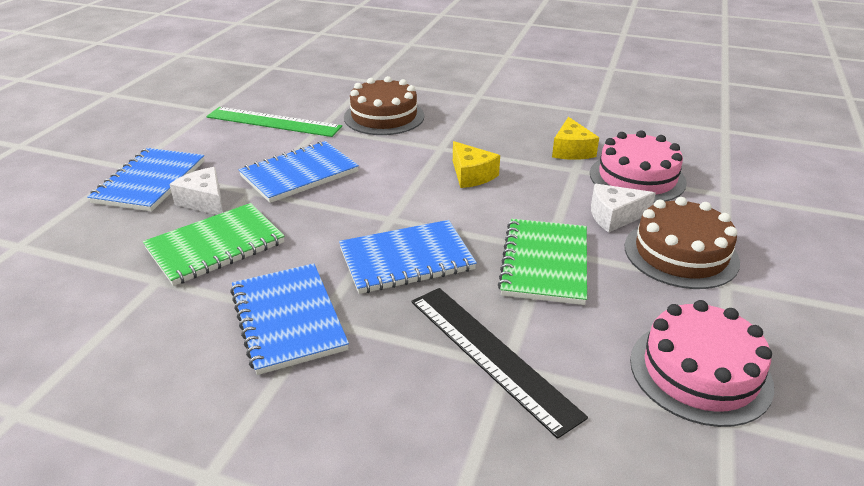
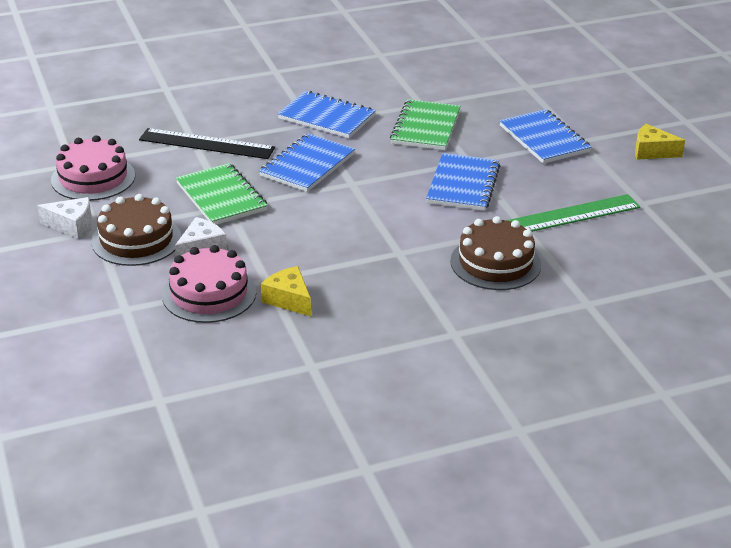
camera: 140 degrees right, 0 degrees up
white cheese [169,167,223,215] -> white cheese moved to [37,197,92,239]
yellow cheese [453,141,500,188] -> yellow cheese moved to [635,124,685,160]

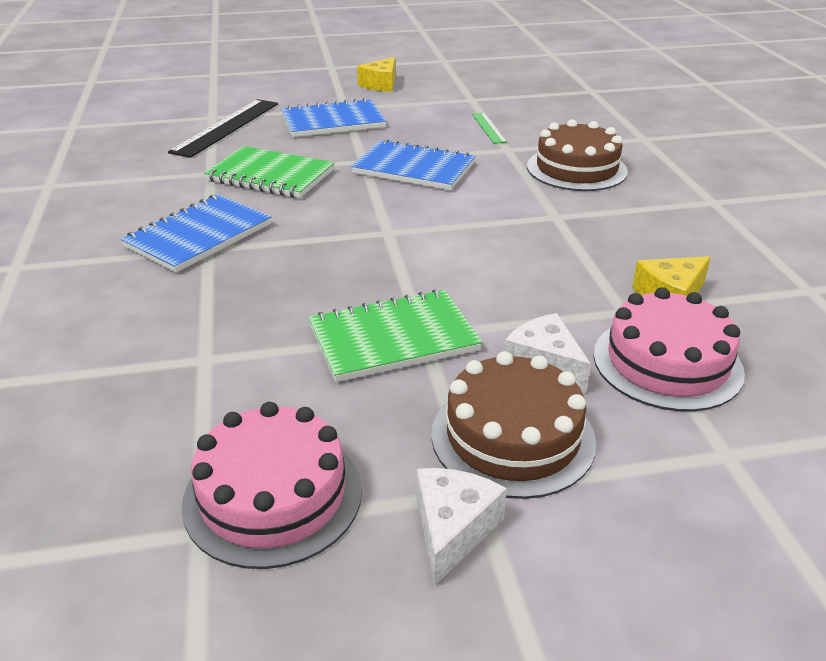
camera: 80 degrees left, 0 degrees up
black ruler [139,128,275,159] -> black ruler moved to [168,99,278,158]
blue notebook [259,133,355,192] -> none
green ruler [506,194,640,232] -> green ruler [472,113,507,144], size x0.52

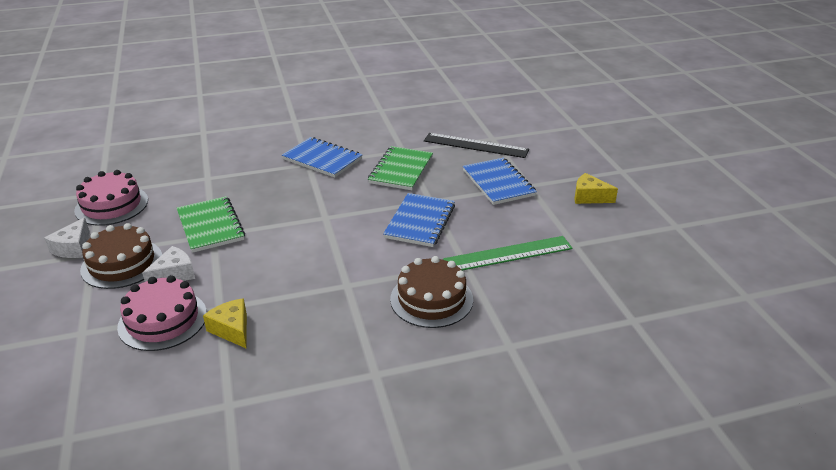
camera: 85 degrees right, 0 degrees up
white cheese [417,468,507,586] -> white cheese turned 90 degrees clockwise [45,217,90,258]
green ruler [472,113,507,144] -> green ruler [443,236,573,271], size x1.93

